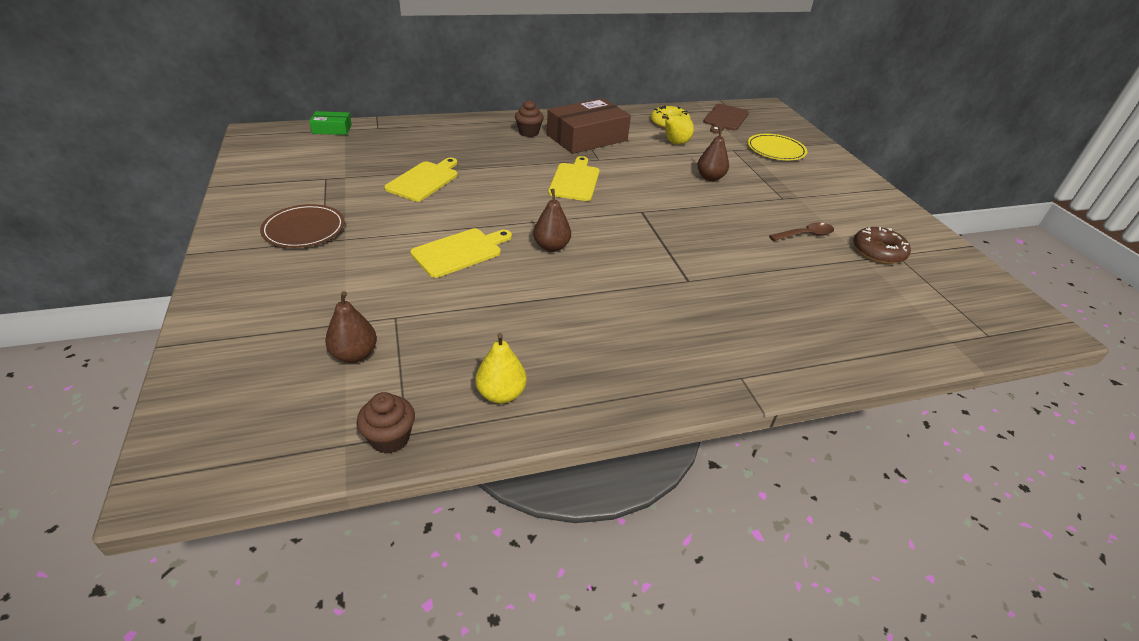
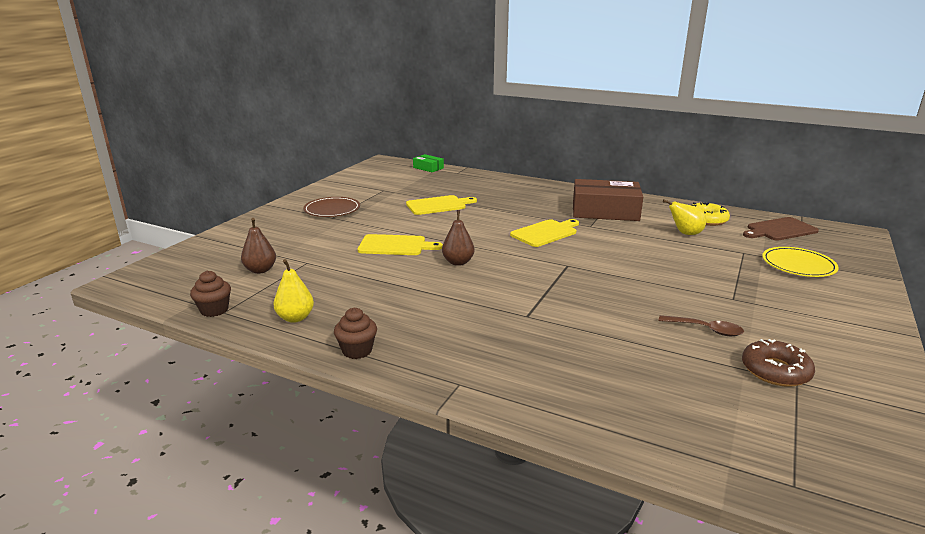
camera: 45 degrees right, 15 degrees down
brown cupcake [515,100,544,137] -> brown cupcake moved to [334,308,377,359]
brown pear [697,127,729,181] -> none

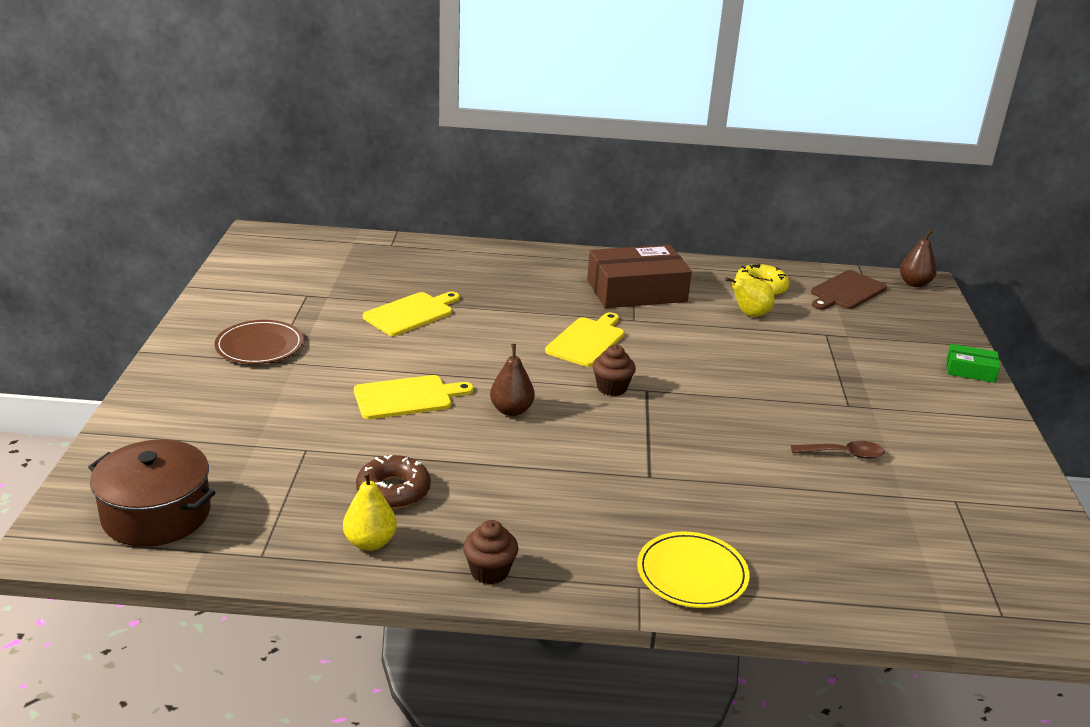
camera: 25 degrees left, 5 degrees up
brown cupcake [190,271,231,317] -> brown cupcake moved to [593,345,636,396]
brown pear [241,218,276,274] -> brown pear moved to [900,229,937,287]
green box [413,154,444,172] -> green box moved to [946,344,1000,383]
brown donut [742,339,815,387] -> brown donut moved to [356,455,431,509]
yellow plate [762,247,839,277] -> yellow plate moved to [637,532,750,608]
none -> brown pot [88,440,216,547]

